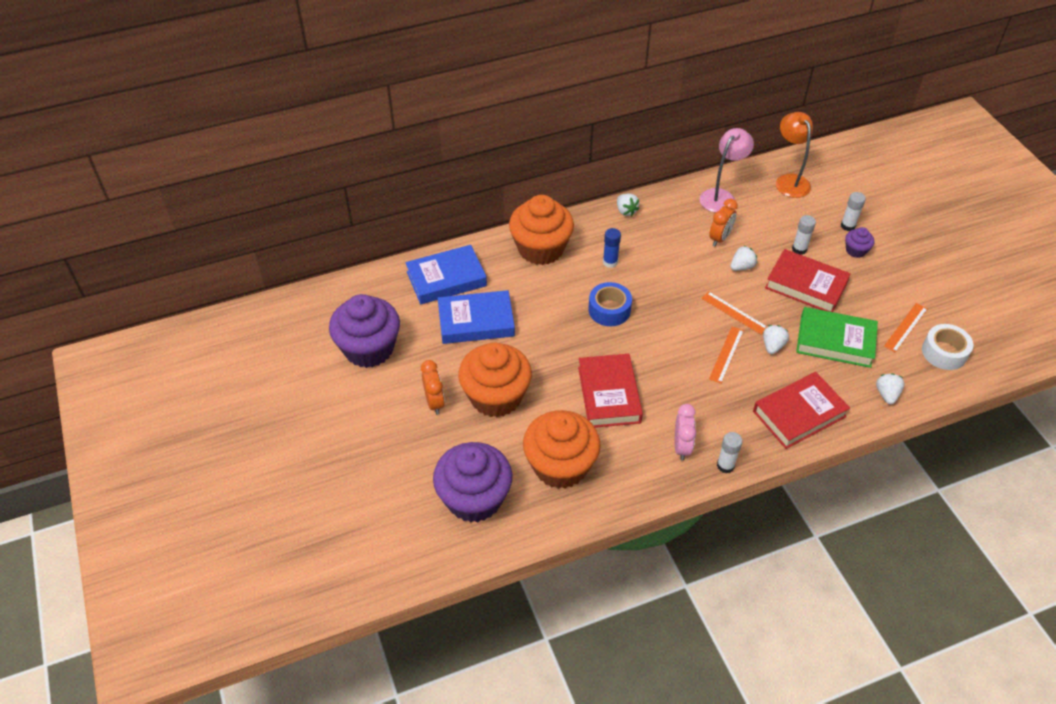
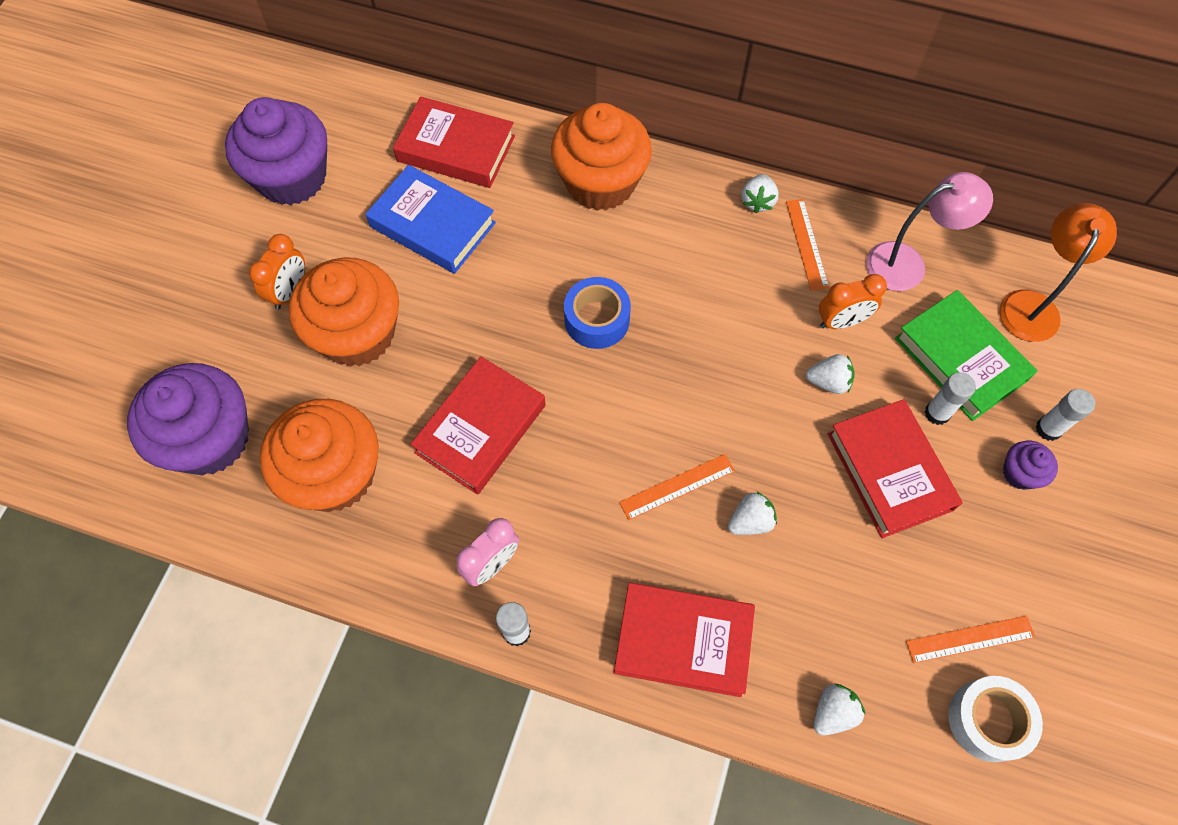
camera: 40 degrees right, 15 degrees up
blue book [405,245,487,304] -> red book [393,96,515,188]
blue glue stick [603,228,621,268] -> none
orange ruler [701,291,767,334] -> orange ruler moved to [786,199,829,290]
green book [796,307,878,368] -> green book moved to [895,290,1038,421]

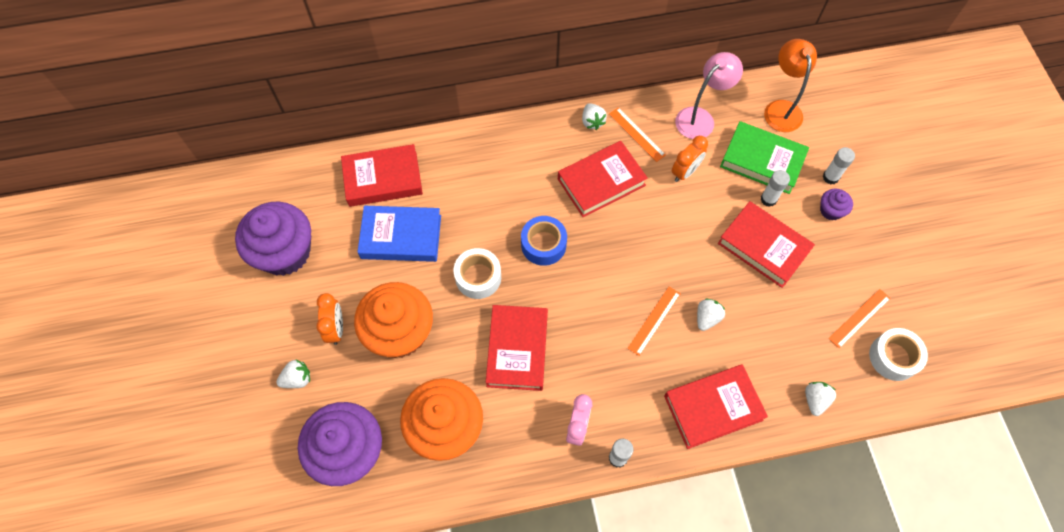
camera: 30 degrees left, 0 degrees up
orange cupcake [551,103,652,211] -> none
white strawberry [806,354,855,394] -> white strawberry moved to [276,360,310,388]
none -> white tape [454,248,501,299]
none -> red book [558,141,648,217]

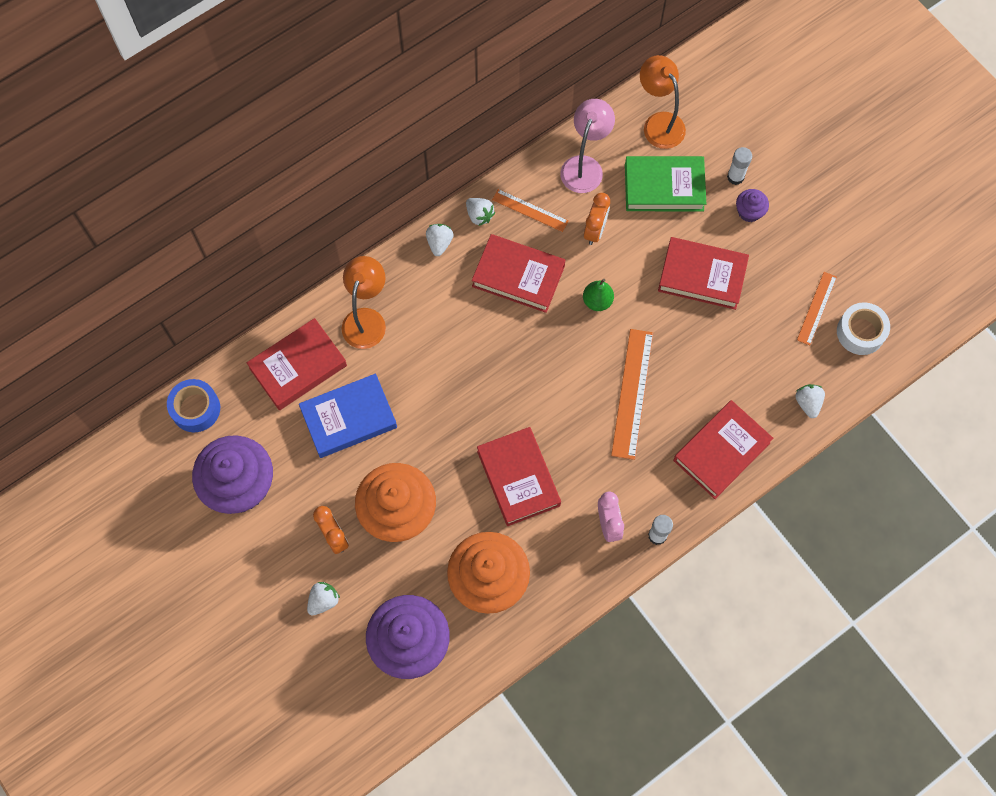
camera: 25 degrees left, 5 degrees up
white tape [454,248,501,299] -> none
blue tape [521,216,567,266] -> blue tape moved to [167,379,220,432]
red book [558,141,648,217] -> red book turned 75 degrees clockwise [472,234,565,313]
orange ruler [628,287,681,356] -> orange ruler [611,329,653,460], size x1.65
white strawberry [697,298,725,331] -> white strawberry moved to [426,224,454,256]
white glue stick [760,170,790,207] -> none
none -> orange lamp [342,256,386,349]
none -> green pear [583,279,614,311]

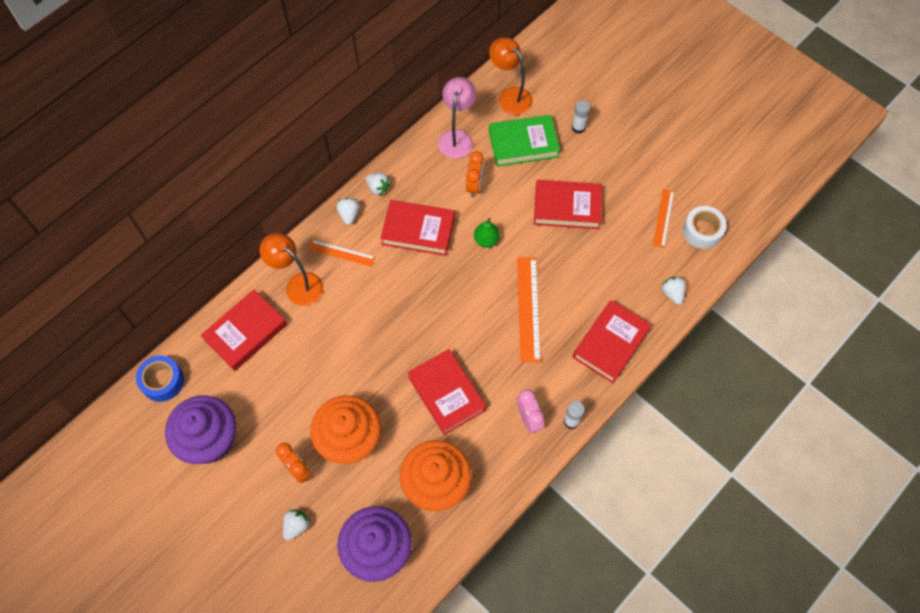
camera: 10 degrees left, 5 degrees down
blue book [299,374,397,458] -> none
orange lamp [342,256,386,349] -> orange lamp turned 60 degrees counterclockwise [260,233,323,306]
orange ruler [492,189,568,232] -> orange ruler moved to [308,240,375,267]
purple cupcake [736,189,769,222] -> none

